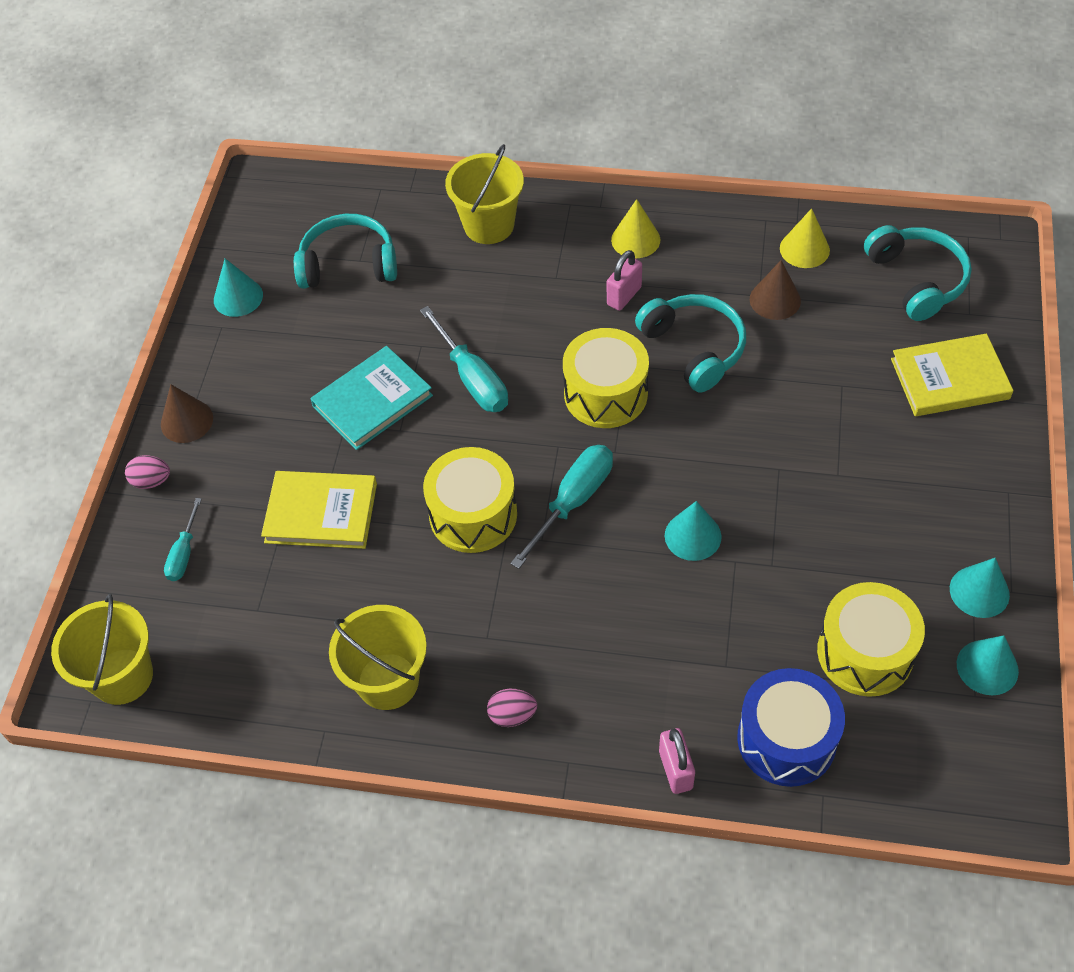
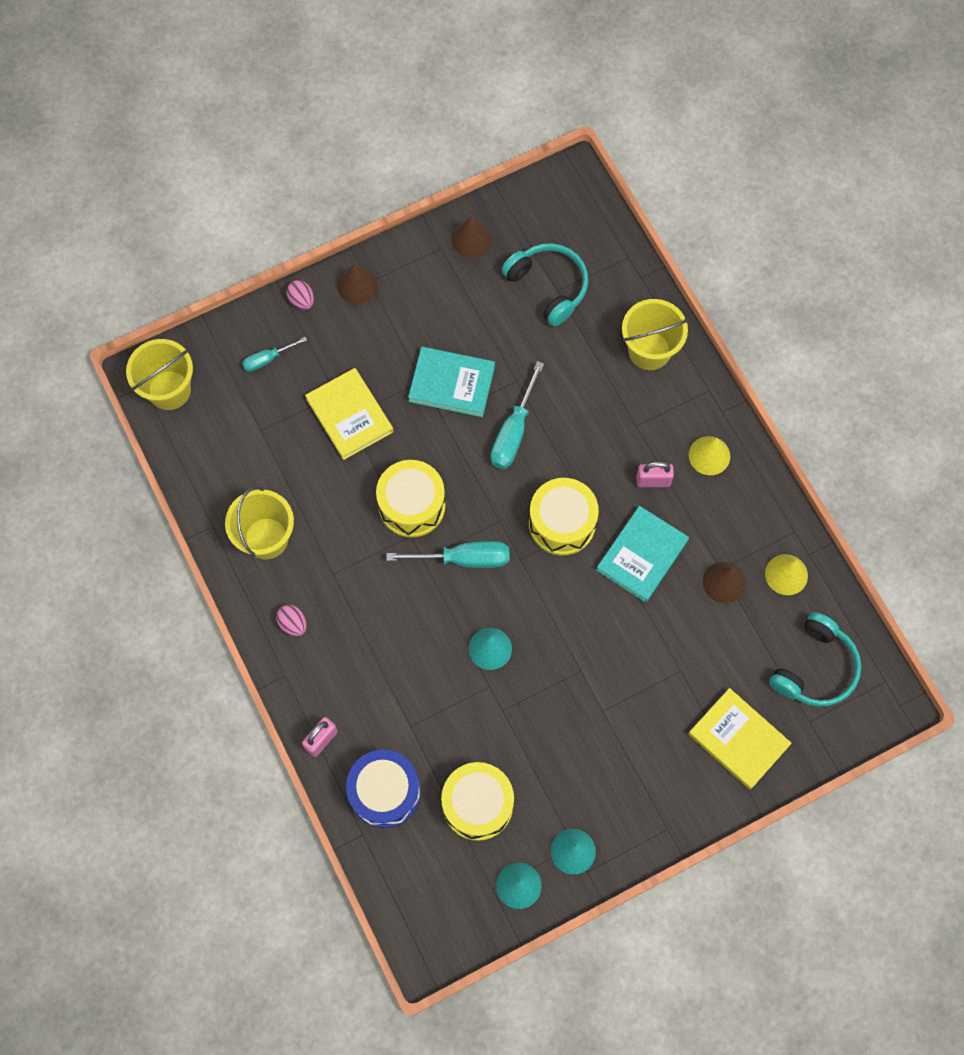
camera: 50 degrees right, 15 degrees up
turquoise cone [214,259,263,317] -> brown cone [451,217,491,258]
turquoise headphones [635,294,746,392] -> turquoise book [596,506,689,602]

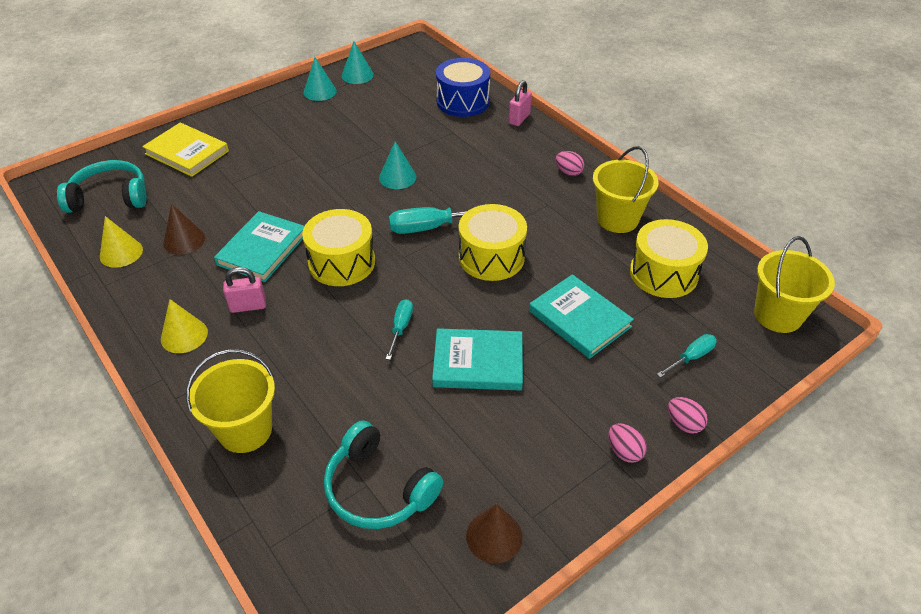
camera: 170 degrees right, 25 degrees down
yellow book [305,368,394,460] -> turquoise book [529,274,634,359]
brown cone [338,264,378,304] -> pink egg [608,423,647,463]
yellow drum [441,762,514,841] -> yellow drum moved to [630,219,708,298]
turquoise screwdriver [490,361,544,469] -> turquoise screwdriver [386,299,413,360], size x0.59
turquoise headphones [769,612,862,707] -> turquoise headphones turned 60 degrees clockwise [57,160,147,213]

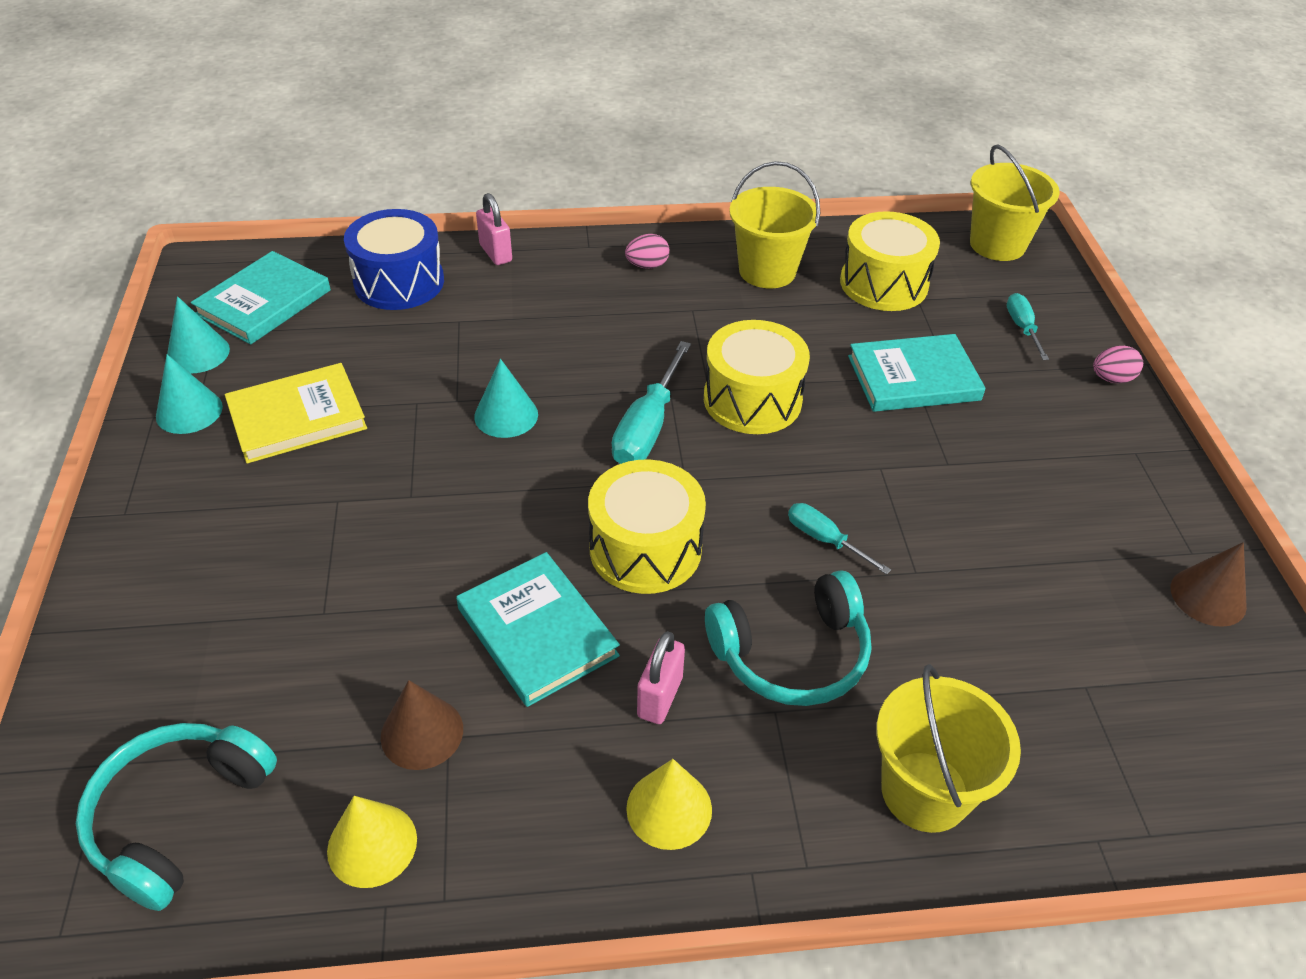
camera: 60 degrees left, 0 degrees up
yellow book [142,123,229,177] -> yellow book moved to [225,363,367,463]
turquoise headphones [324,420,443,529] -> turquoise headphones moved to [705,570,871,706]
turquoise book [432,328,523,391] -> turquoise book moved to [191,251,331,345]
pink egg [608,423,647,463] -> none

